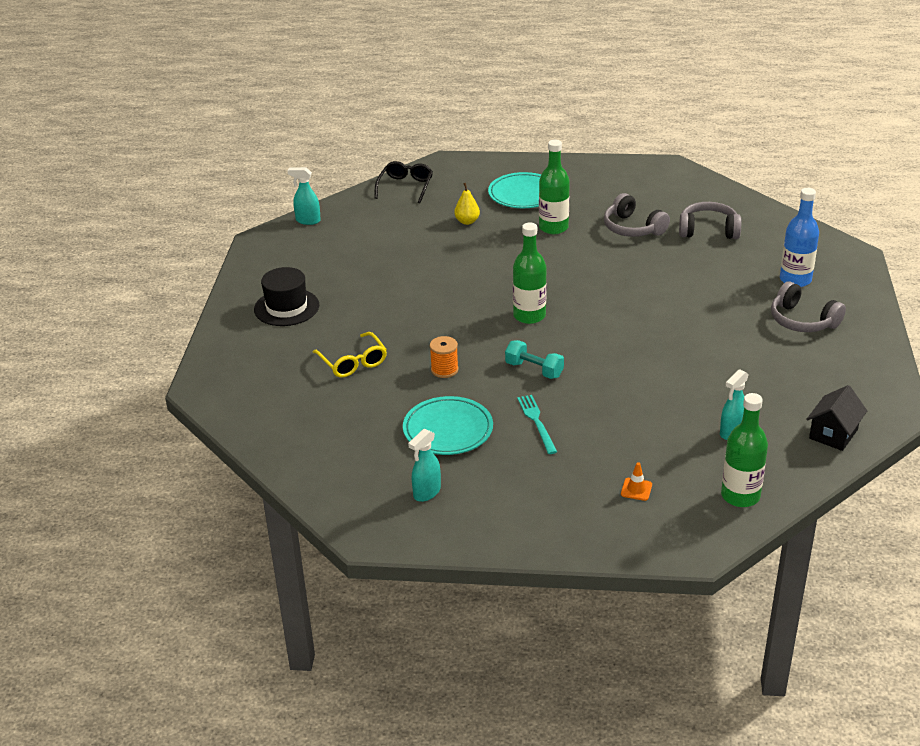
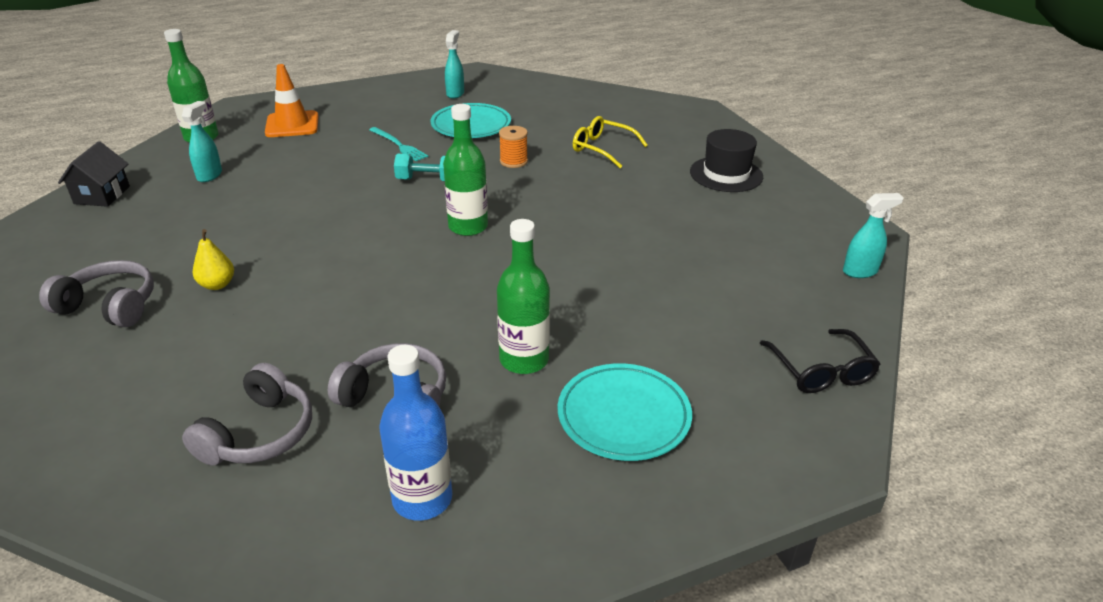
camera: 150 degrees right, 0 degrees up
yellow pear [454,183,480,225] -> yellow pear moved to [193,229,234,290]
orange traffic cone [621,462,652,501] -> orange traffic cone [265,64,318,137], size x2.13
grey headphones [679,202,741,239] -> grey headphones turned 45 degrees counterclockwise [182,363,312,466]
blue bottle [780,188,819,287] -> blue bottle moved to [379,345,452,520]

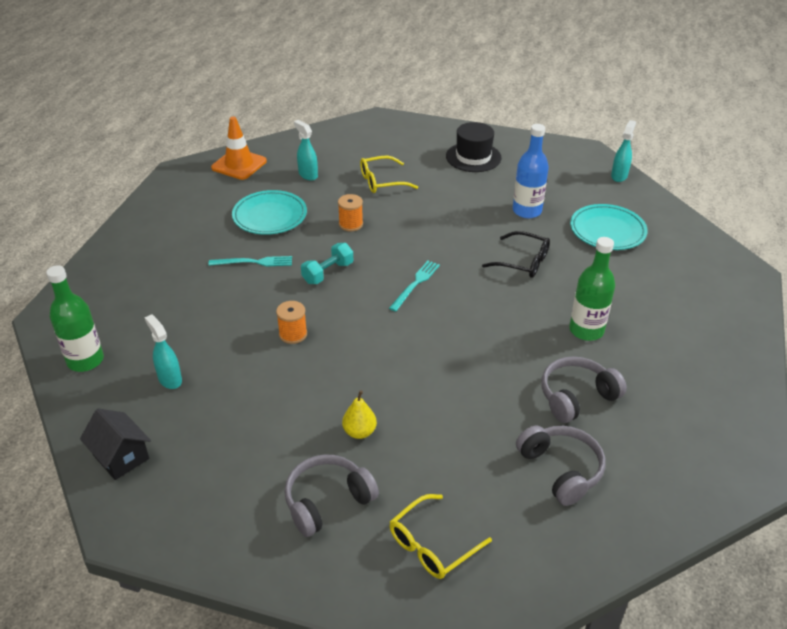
camera: 50 degrees left, 5 degrees up
orange traffic cone [265,64,318,137] -> orange traffic cone moved to [211,116,267,180]
blue bottle [379,345,452,520] -> blue bottle moved to [513,124,549,218]
green bottle [443,104,488,236] -> turquoise fork [389,261,440,312]
turquoise spray bottle [445,30,464,99] -> turquoise spray bottle moved to [294,120,318,181]
turquoise plate [558,363,692,461] -> turquoise plate moved to [570,204,648,250]
black glasses [760,329,880,393] -> black glasses moved to [482,231,550,278]
none -> orange spool [276,301,307,344]
none -> yellow glasses [390,494,492,579]

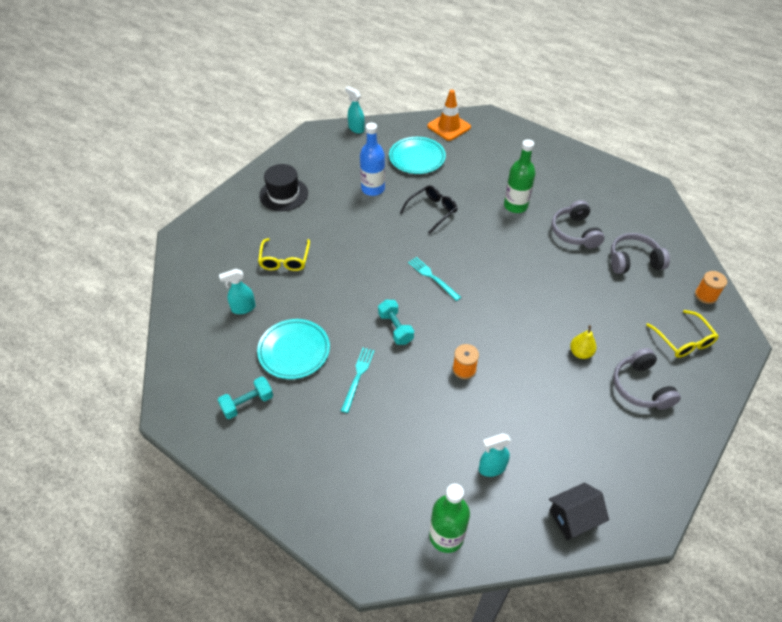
camera: 70 degrees left, 10 degrees up
orange traffic cone [211,116,267,180] -> orange traffic cone moved to [427,90,471,141]
orange spool [338,194,363,231] -> orange spool moved to [695,271,727,304]
none -> turquoise dumbbell [218,376,273,419]

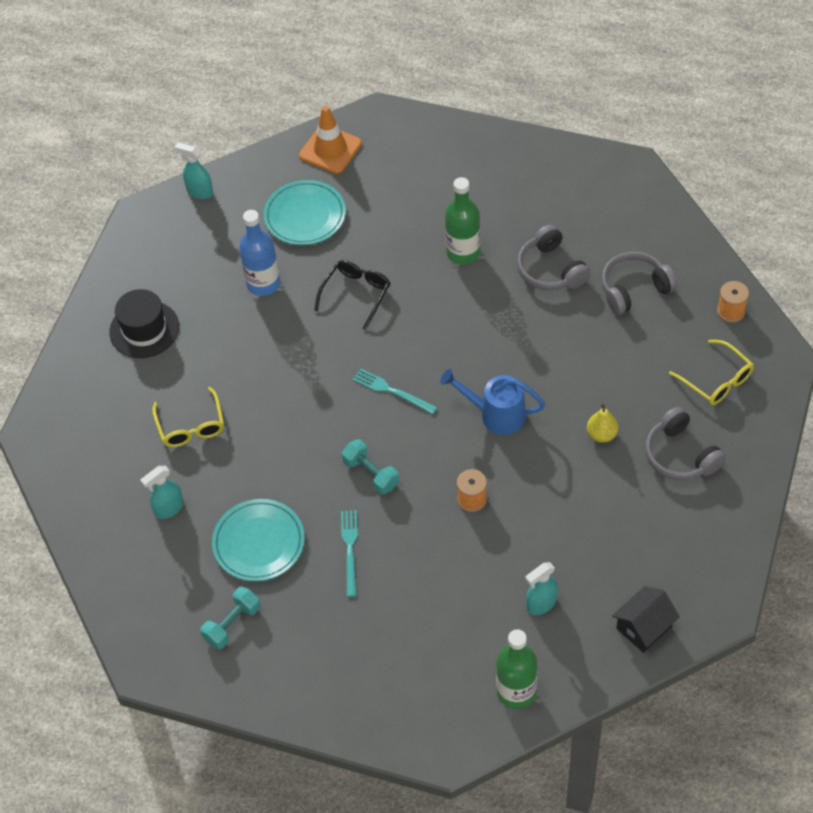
camera: 15 degrees left, 5 degrees up
none -> blue watering can [440,369,545,435]

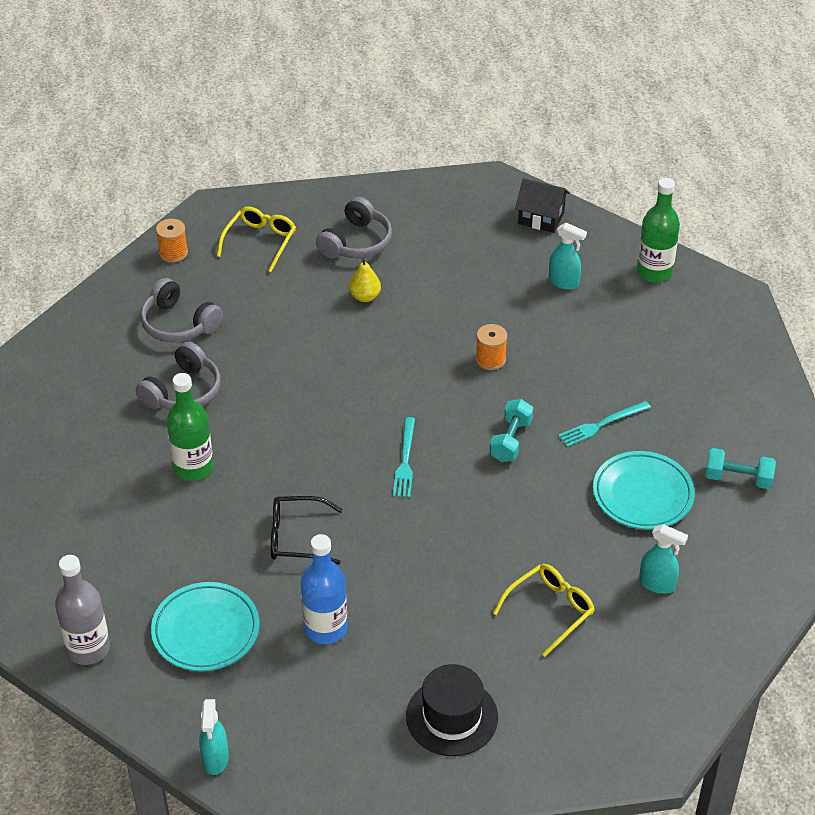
camera: 120 degrees left, 10 degrees down
orange traffic cone [299,106,362,174] -> grey bottle [55,555,110,665]
blue watering can [440,369,545,435] -> none

